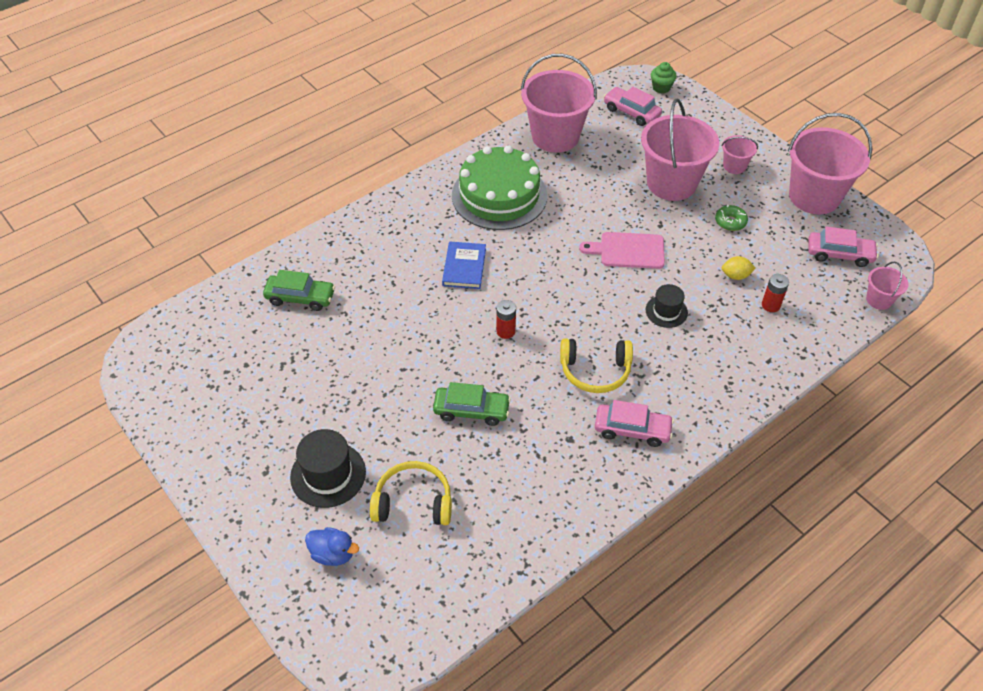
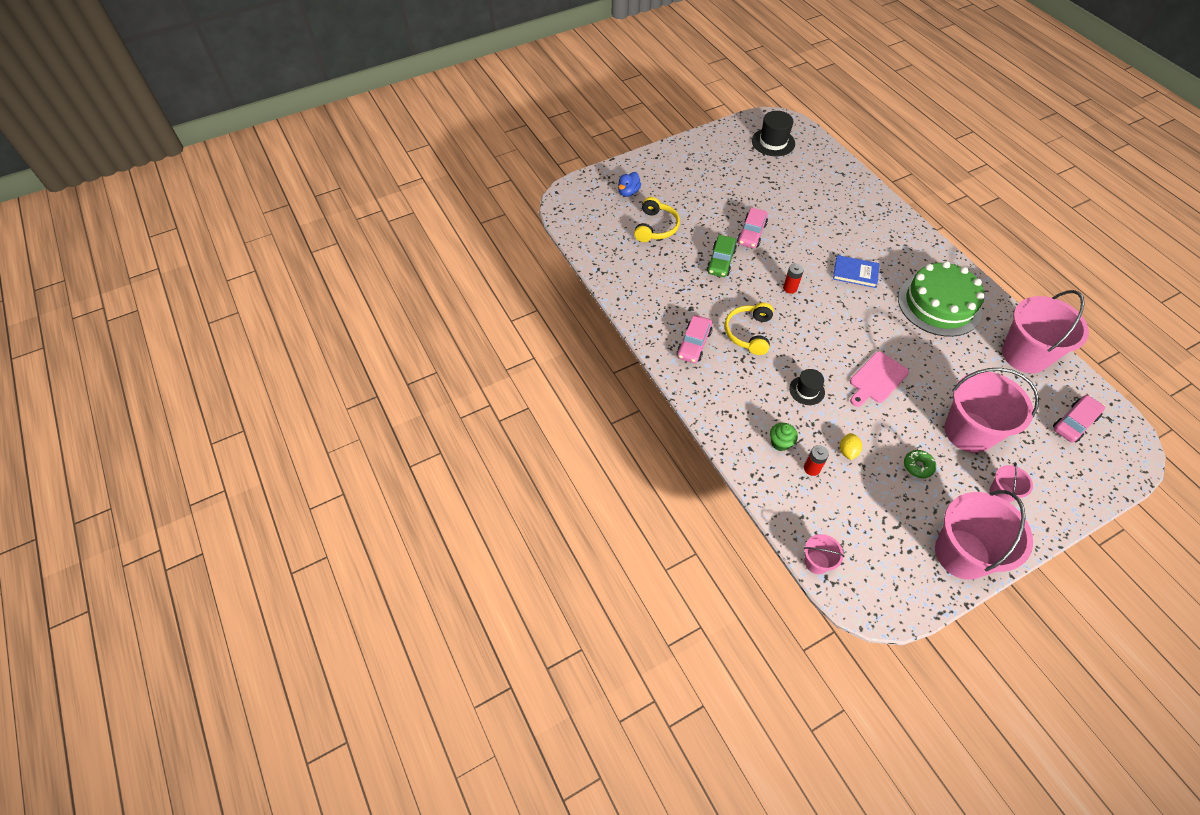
camera: 100 degrees right, 5 degrees up
green car [263,270,335,311] -> none
black hat [290,429,366,508] -> black hat moved to [752,111,795,156]
pink cutting board [579,232,665,269] -> pink cutting board turned 150 degrees counterclockwise [850,352,909,407]
green cupcake [651,62,677,93] -> green cupcake moved to [770,423,798,451]
pink car [808,227,879,267] -> pink car moved to [737,207,768,248]

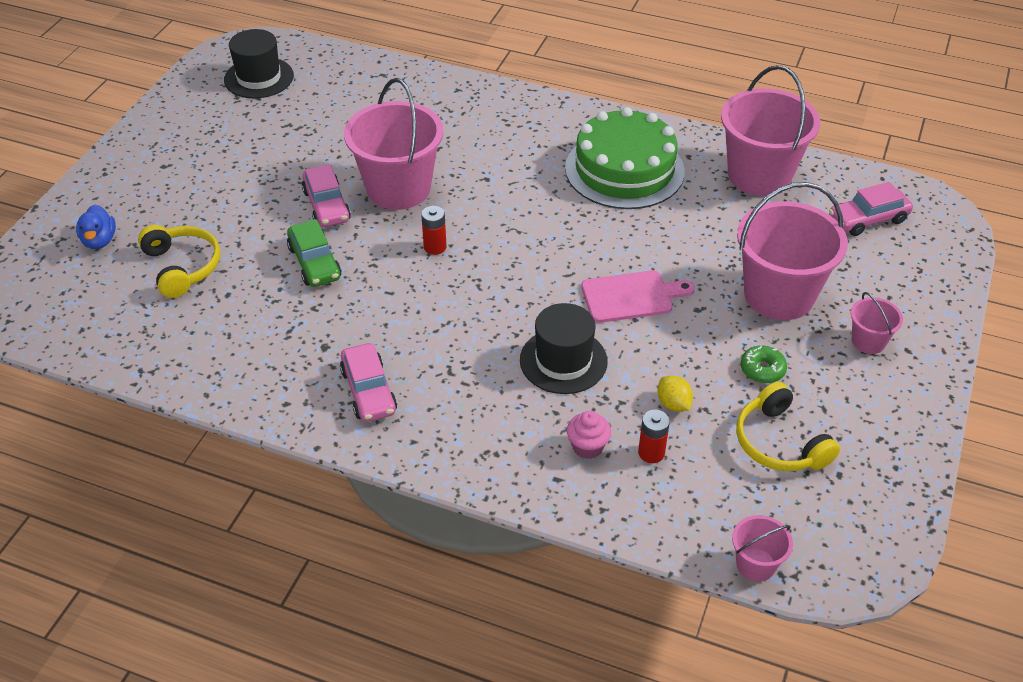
camera: 40 degrees left, 10 degrees down
yellow headphones [725,303,774,355] -> yellow headphones moved to [736,382,840,471]
green cupcake [770,423,798,451] -> pink cupcake [567,411,611,459]
black hat [789,369,825,405] -> black hat [520,303,608,394], size x1.58
blue book [833,255,880,288] -> none
pink cutting board [850,352,909,407] -> pink cutting board turned 105 degrees counterclockwise [581,270,695,323]
pink bucket [935,490,1033,580] -> pink bucket moved to [344,78,444,210]
pink car [1053,395,1105,442] -> pink car turned 120 degrees counterclockwise [829,182,913,236]

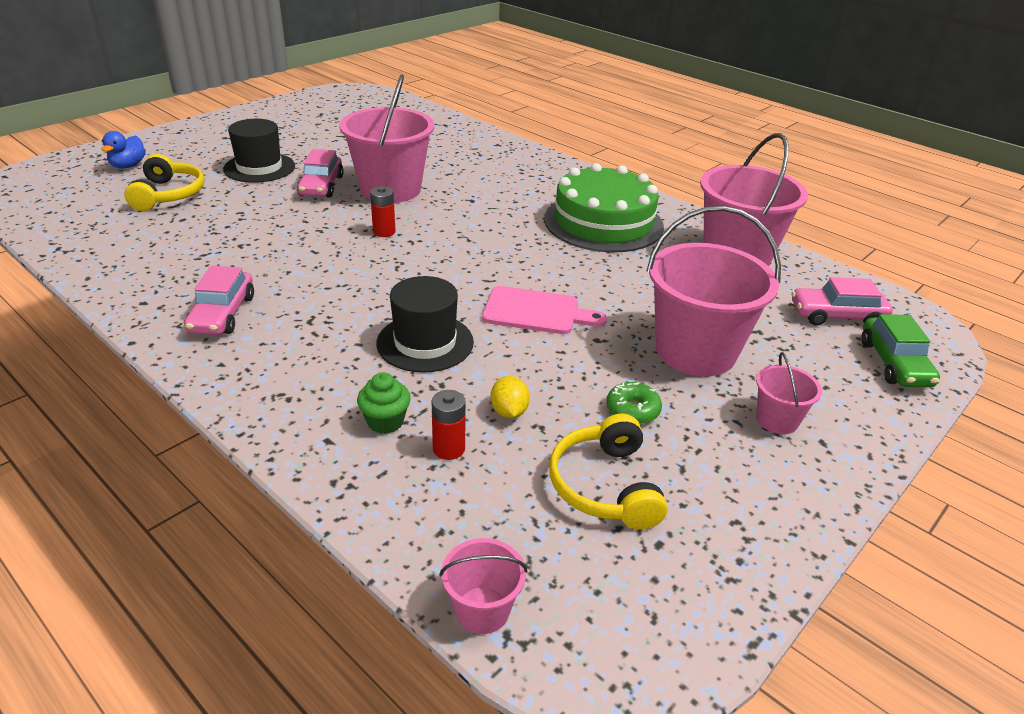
camera: 20 degrees right, 10 degrees down
black hat [224,29,294,98] -> black hat moved to [223,119,295,183]
green car [287,219,341,287] -> green car moved to [861,314,940,387]
pink cupcake [567,411,611,459] -> green cupcake [357,372,411,434]

